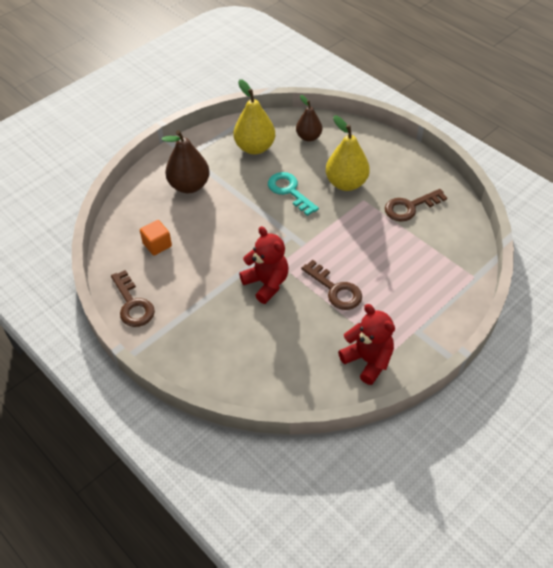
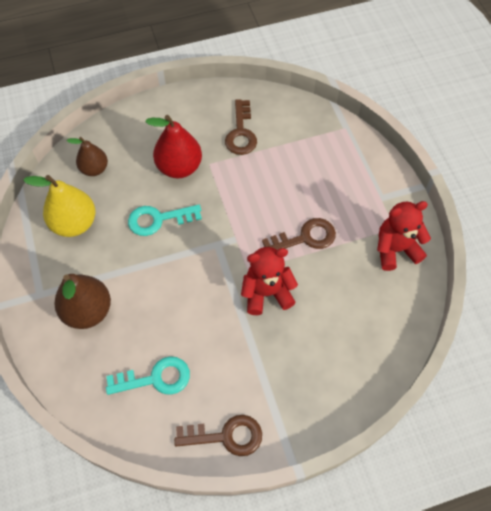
camera: 65 degrees left, 10 degrees up
orange cube [140,220,172,256] -> turquoise key [106,356,190,395]
yellow pear [326,115,370,191] -> red pear [145,115,202,178]

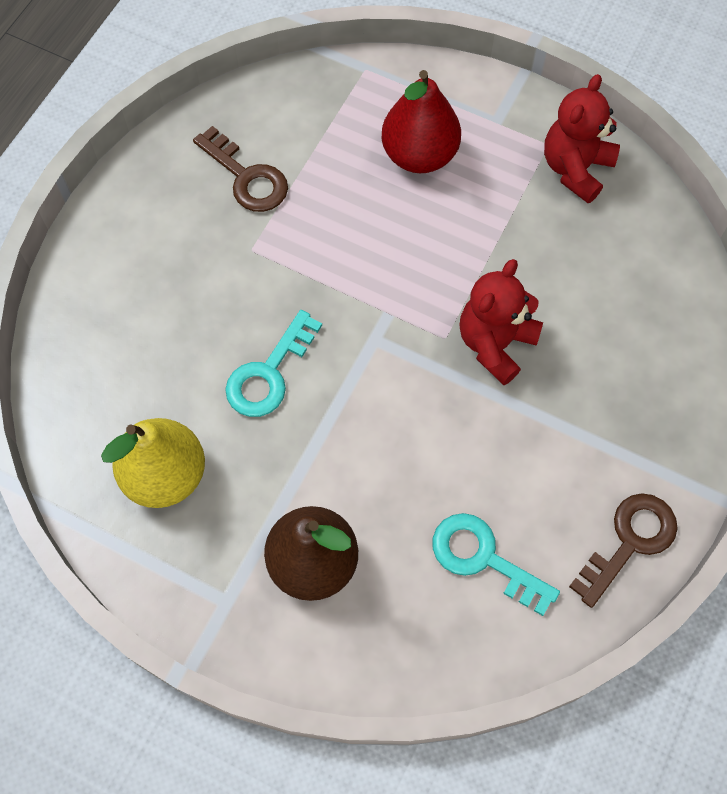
camera: 45 degrees left, 5 degrees up
brown pear [67,137,108,176] -> none
turquoise key [106,356,190,395] -> turquoise key turned 90 degrees counterclockwise [433,513,560,616]
red pear [145,115,202,178] -> red pear moved to [382,70,461,173]
brown key [262,218,336,250] -> none

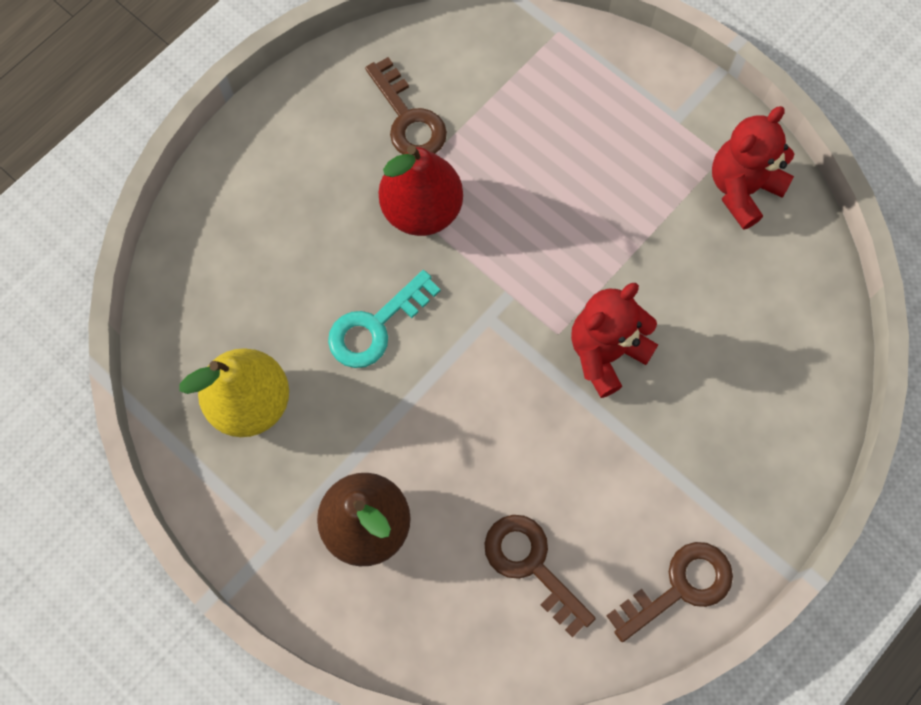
camera: 15 degrees right, 5 degrees up
red pear [382,70,461,173] -> red pear moved to [379,145,463,236]
turquoise key [433,513,560,616] -> brown key [484,515,596,637]

